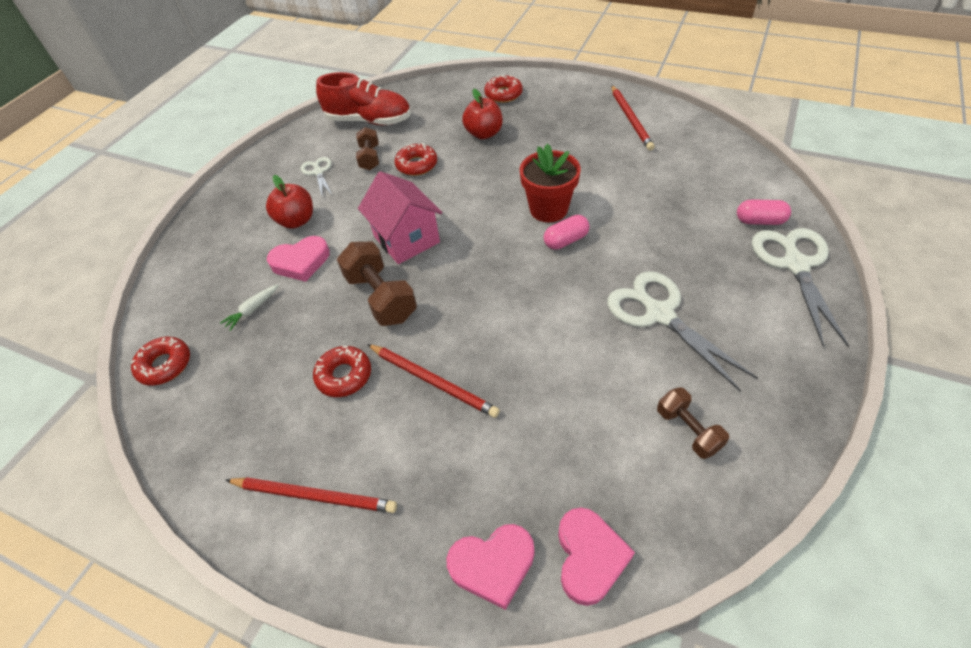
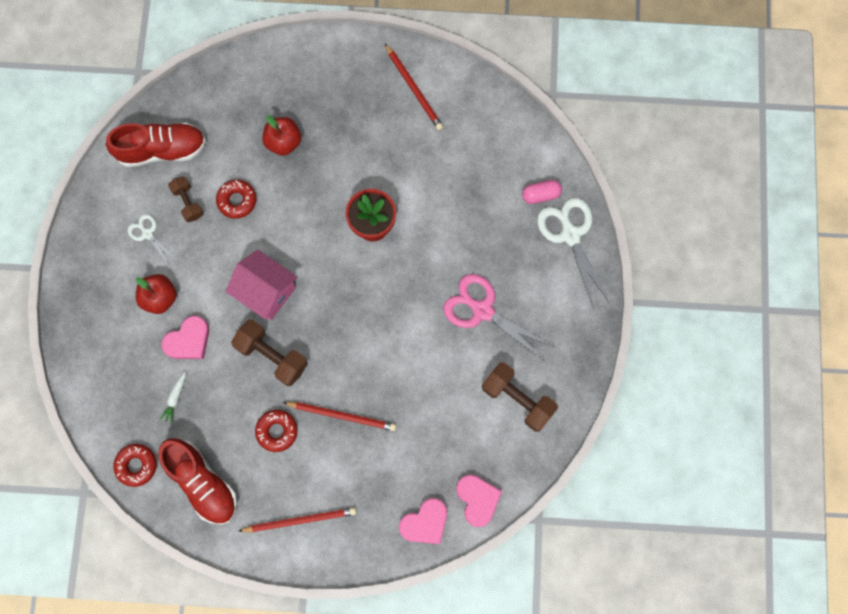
camera: 25 degrees left, 25 degrees up
red donut [484,75,523,103] -> none
pink capsule [544,215,589,250] -> none
white scissors [607,271,758,391] -> pink scissors [443,274,554,361]
brown dumbbell [657,387,729,459] -> brown dumbbell [482,362,558,432], size x1.64
none -> red shoe [158,438,237,524]

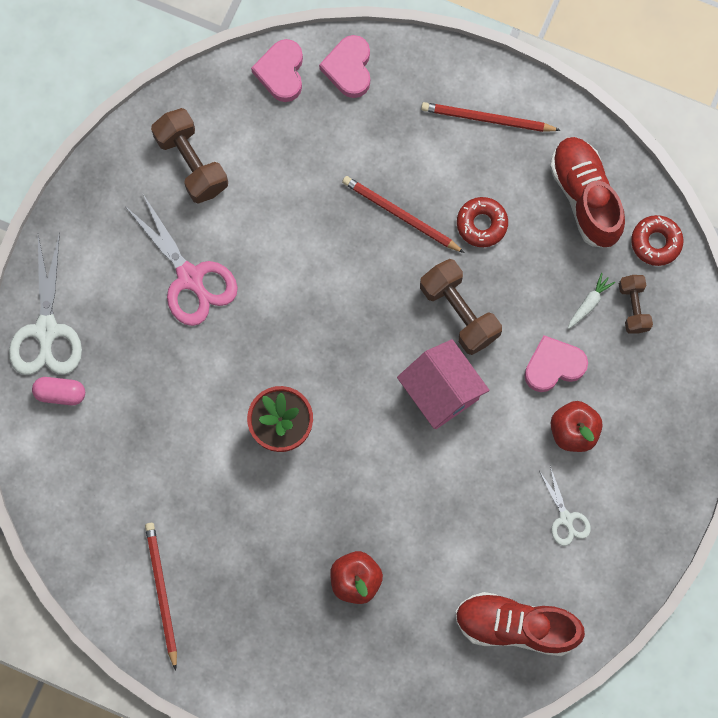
camera: 160 degrees left, 0 degrees up
brown dumbbell [168,176,204,222] -> brown dumbbell moved to [619,275,653,334]
red donut [216,180,256,219] -> none
pink heart [399,498,447,544] -> pink heart turned 75 degrees counterclockwise [319,35,370,98]

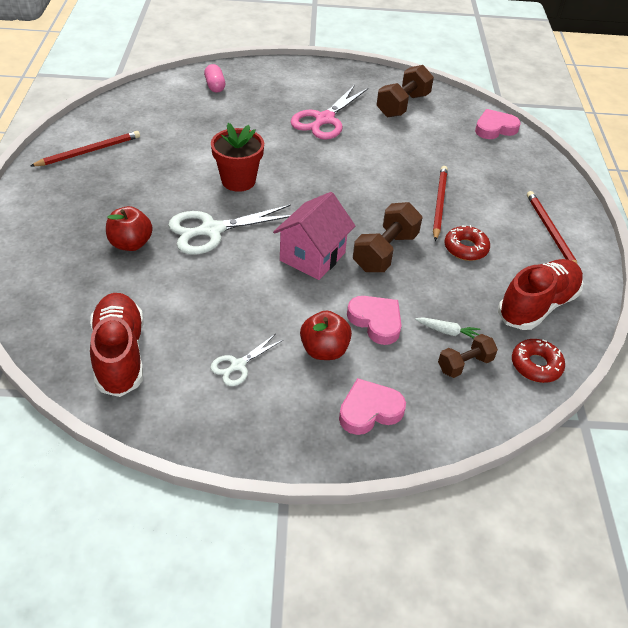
camera: 65 degrees right, 30 degrees down
white scissors [9,232,82,375] -> white scissors moved to [168,205,291,255]
pink heart [319,35,370,98] -> pink heart moved to [339,378,406,435]

